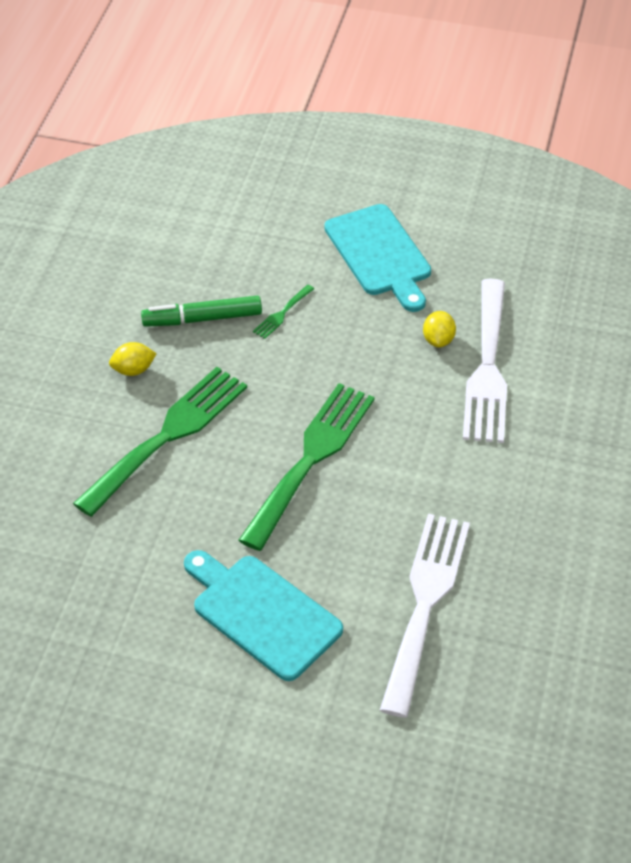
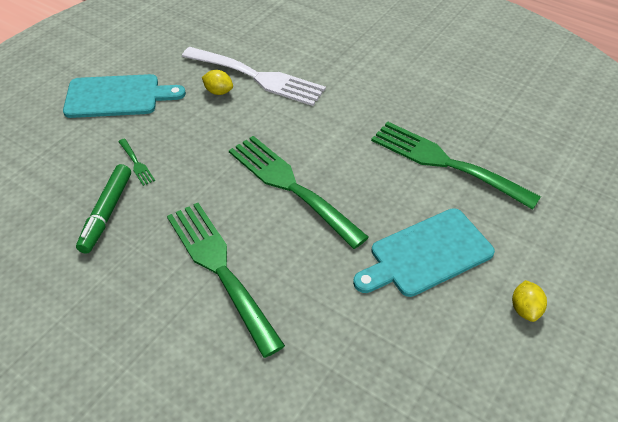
camera: 70 degrees left, 0 degrees up
yellow lemon [109,342,157,376] -> yellow lemon moved to [512,280,547,322]
white fork [380,514,470,718] -> green fork [371,122,541,210]

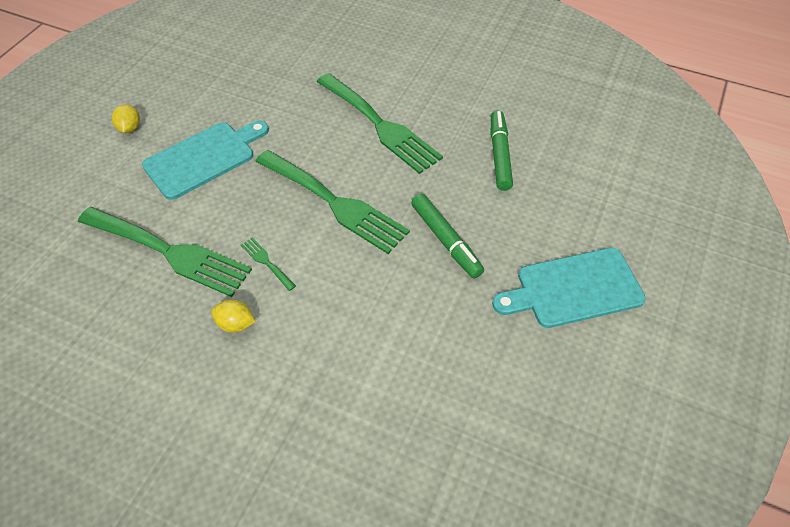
camera: 170 degrees right, 5 degrees up
green fork [118,138,155,186] -> green fork moved to [241,238,296,291]
white fork [182,47,326,106] -> none
yellow lemon [202,70,233,95] -> yellow lemon moved to [211,300,256,333]
none -> green marker [411,194,484,278]

